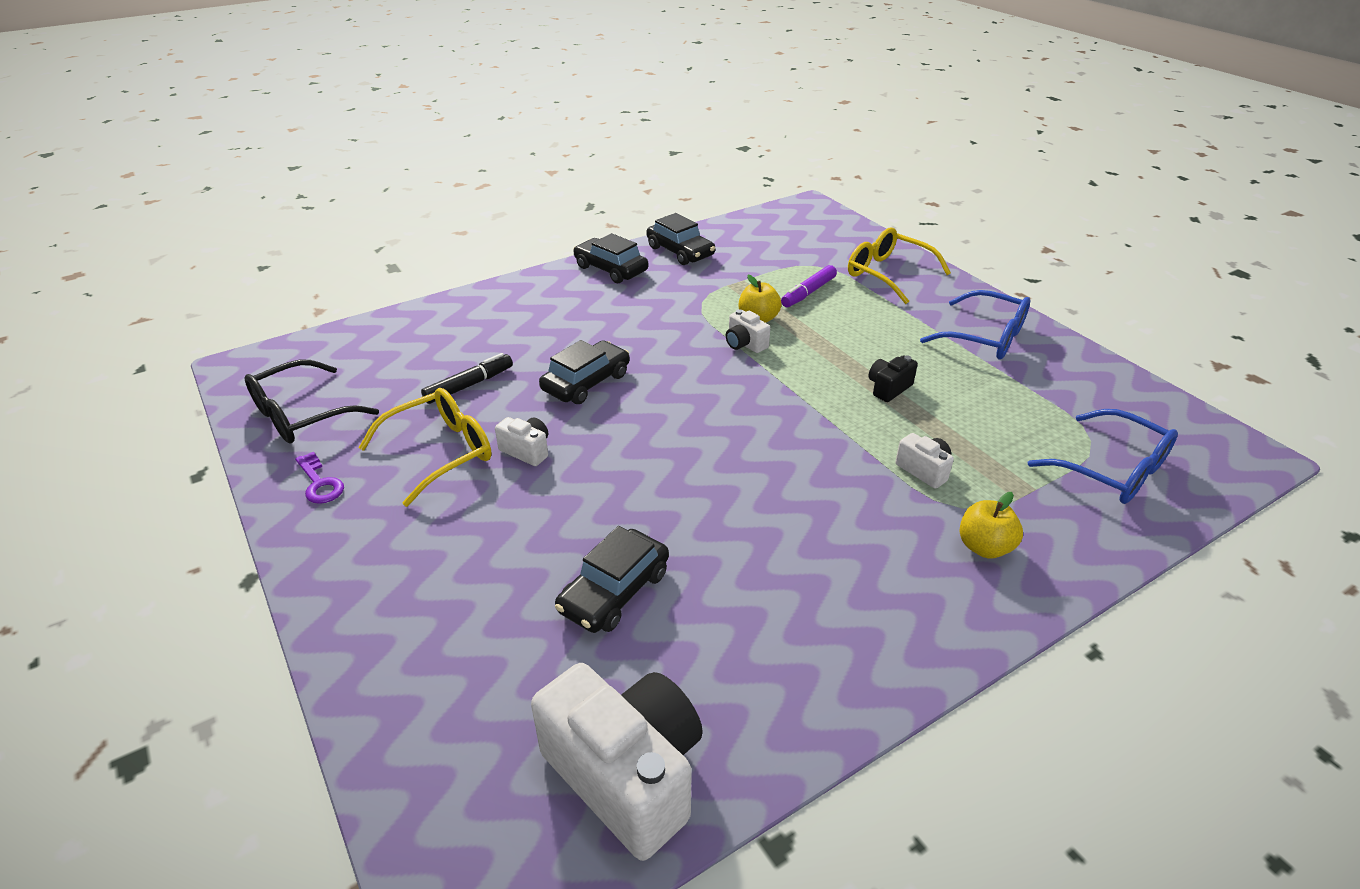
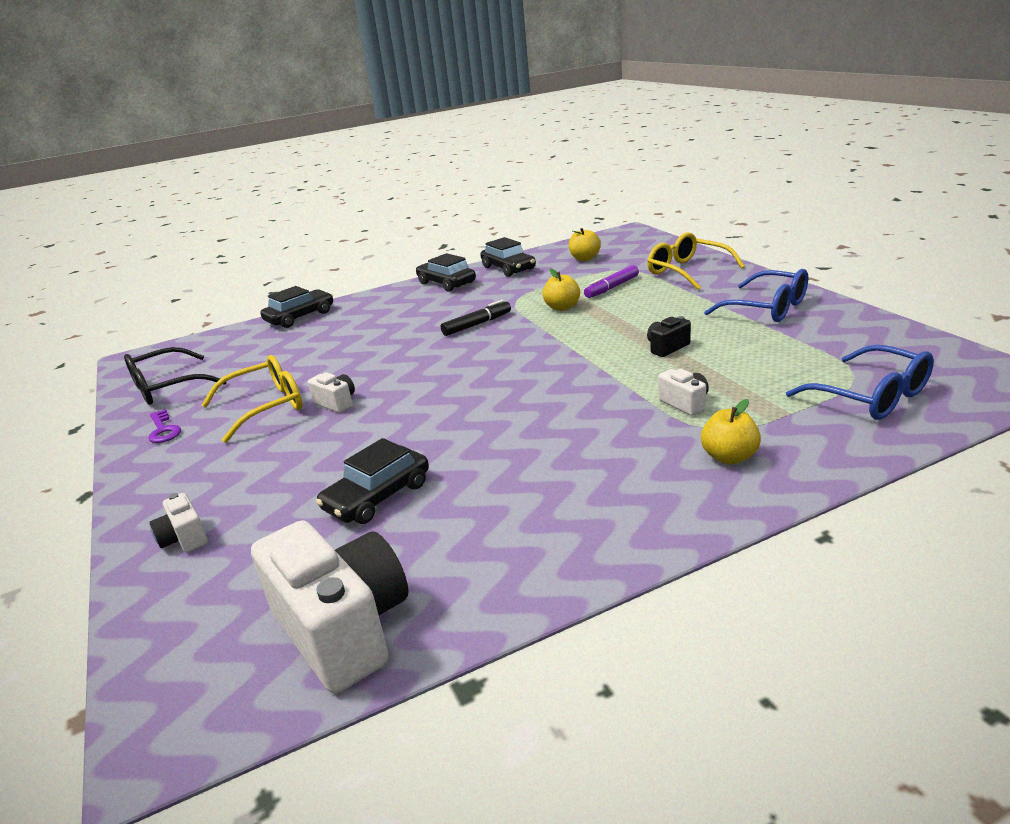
camera: 10 degrees right, 10 degrees down
black marker [421,353,513,404] -> black marker moved to [441,300,511,336]
black car [539,340,630,404] -> black car moved to [261,286,333,328]
white camera [726,309,770,353] -> white camera moved to [149,493,208,552]
none -> yellow apple [569,228,601,261]

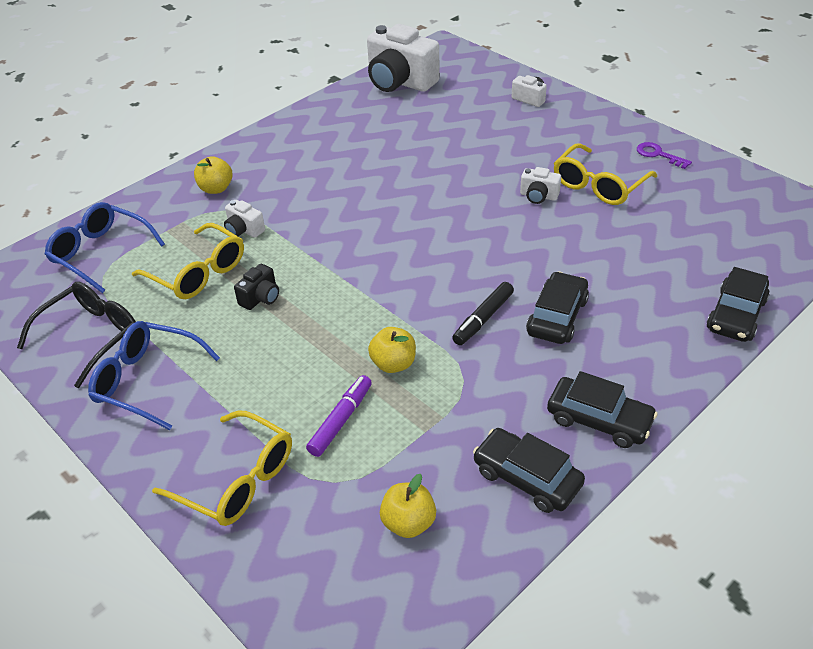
camera: 160 degrees right, 15 degrees up
black glasses [124,347,227,405] -> black glasses moved to [17,282,136,388]
black car [316,438,429,524] -> black car moved to [526,271,589,344]
none -> yellow glasses [132,223,244,299]

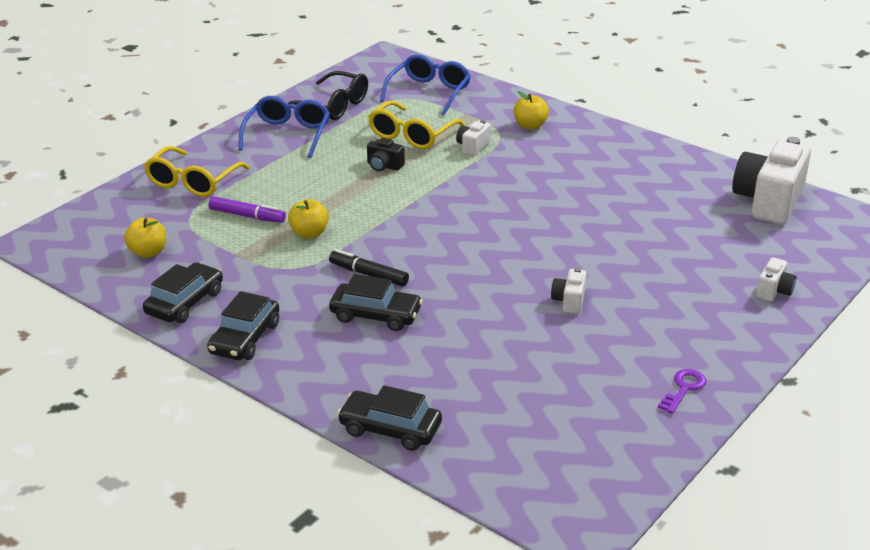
camera: 80 degrees right, 10 degrees down
yellow glasses [554,143,657,205] -> none

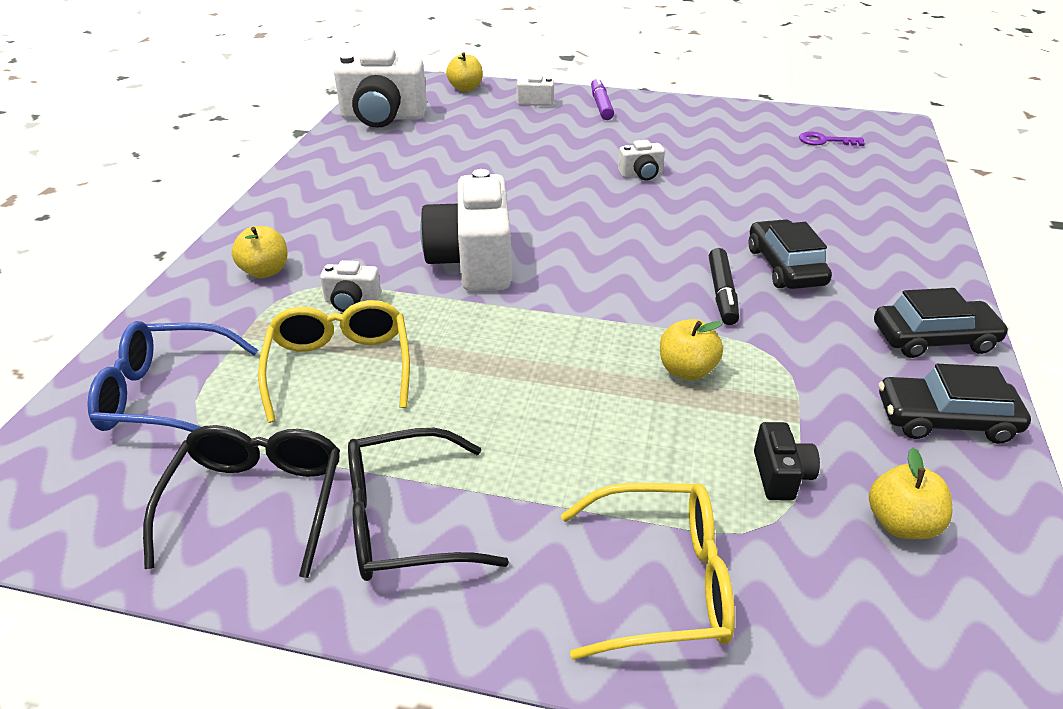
camera: 115 degrees left, 5 degrees up
purple marker [208,196,286,223] -> purple marker moved to [591,77,614,120]
blue glasses [238,96,330,158] -> black glasses [348,428,509,581]
black car [337,385,442,451] -> none
black camera [367,138,405,171] -> black camera moved to [754,422,820,500]
yellow glasses [368,101,465,149] -> yellow glasses turned 105 degrees counterclockwise [258,300,410,423]
purple key [658,369,706,414] -> purple key moved to [799,131,865,146]
none -> white camera [420,169,511,291]
none -> yellow apple [446,52,483,92]

